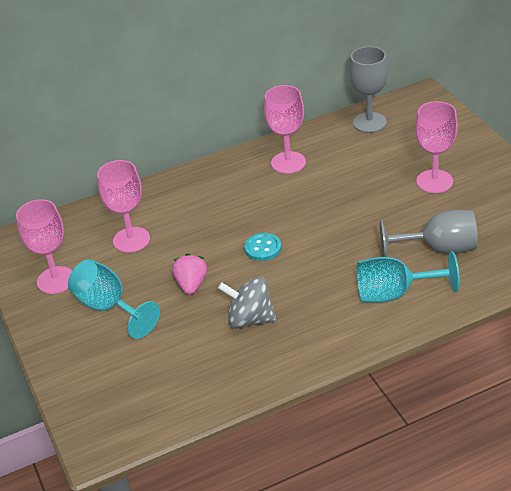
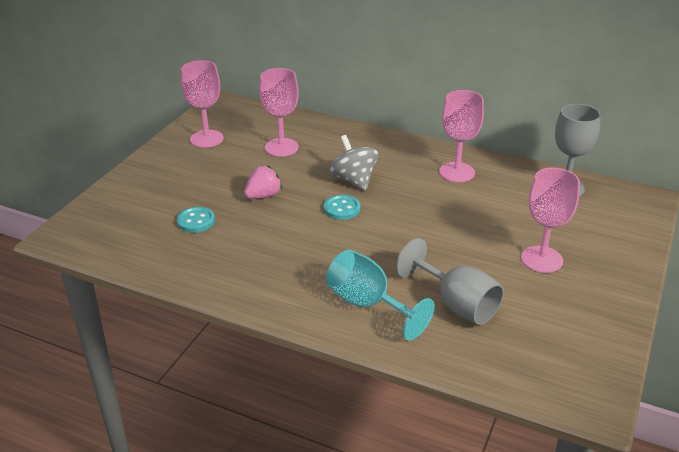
camera: 45 degrees right, 5 degrees down
turquoise goblet [68,259,160,339] -> none
grey spinning top [218,277,277,329] -> grey spinning top moved to [330,135,378,191]
none -> turquoise button [177,207,215,233]

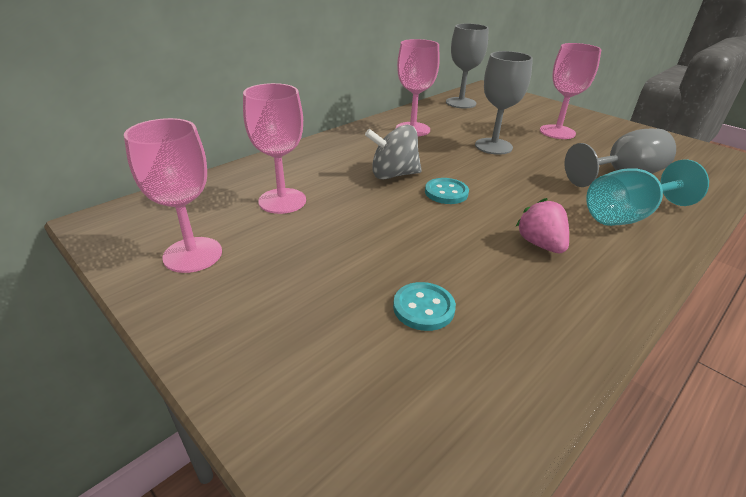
camera: 70 degrees left, 0 degrees up
pink strawberry [244,165,282,199] -> pink strawberry moved to [515,198,569,253]
none -> grey goblet [475,51,533,155]

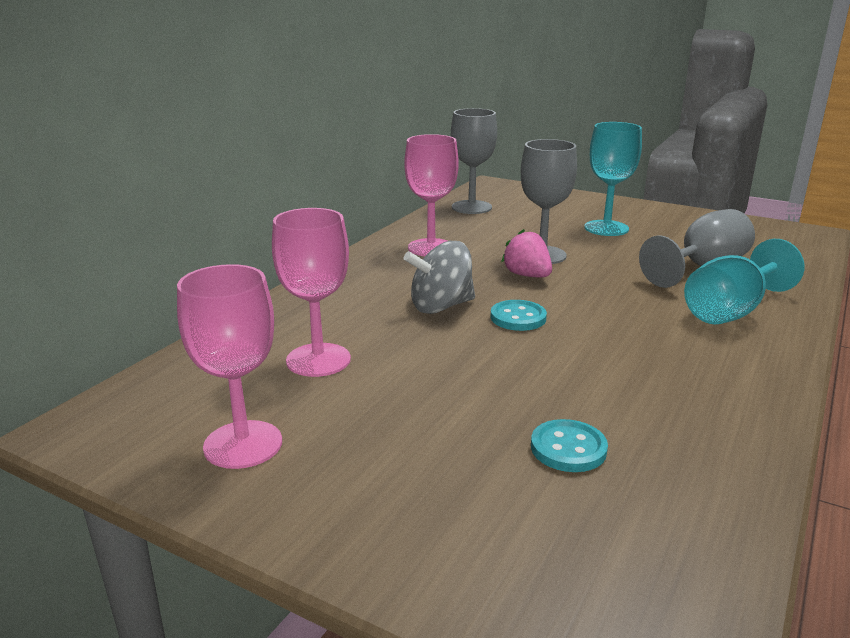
camera: 15 degrees left, 10 degrees down
pink strawberry [515,198,569,253] -> pink strawberry moved to [501,229,552,277]
pink goblet [540,43,602,139] -> turquoise goblet [584,122,642,236]

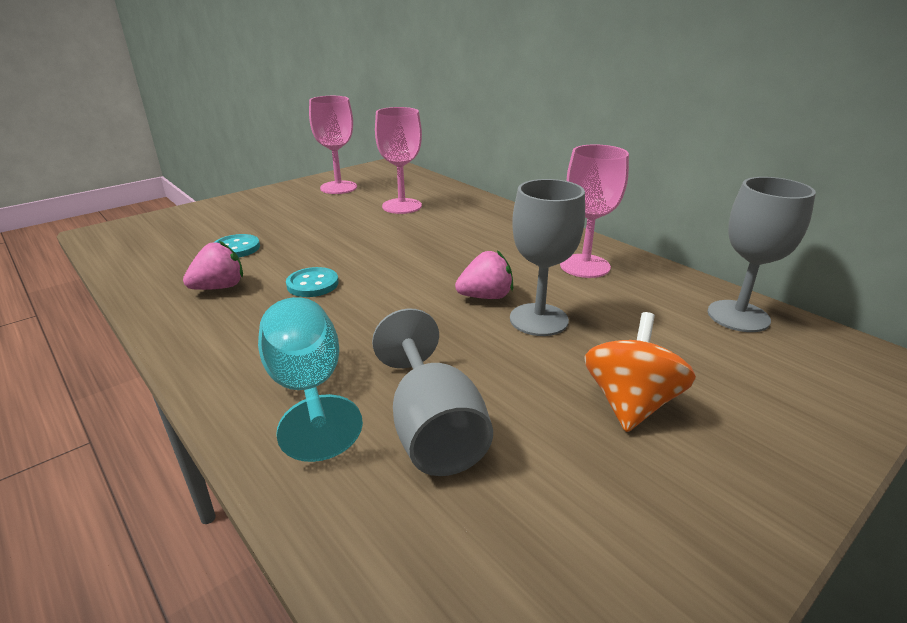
camera: 110 degrees right, 5 degrees up
grey spinning top [404,241,475,314] -> none
turquoise button [490,300,547,331] -> turquoise button moved to [286,267,338,297]
turquoise goblet [584,122,642,236] -> orange spinning top [584,312,696,432]
none -> pink strawberry [183,241,243,290]

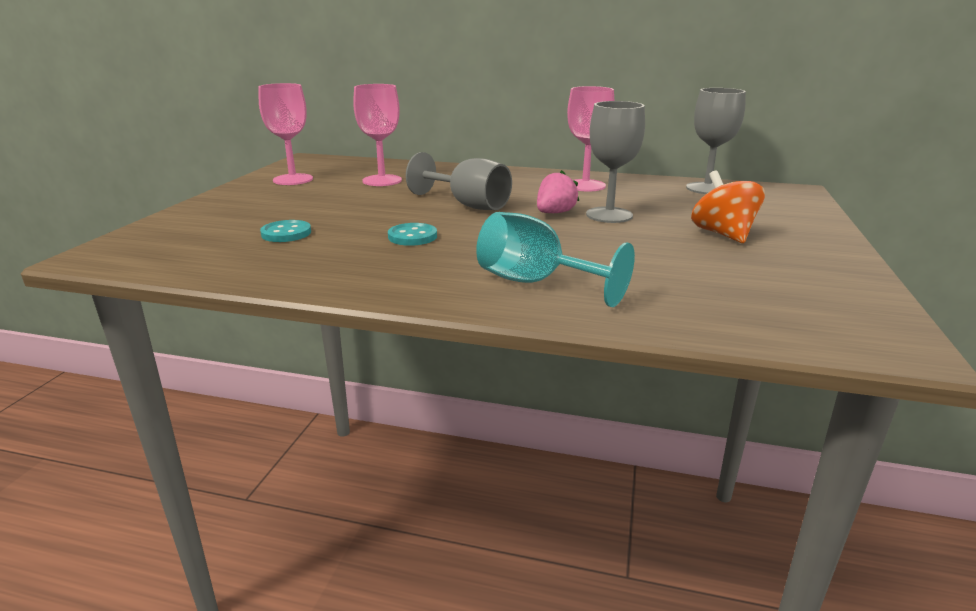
camera: 35 degrees left, 5 degrees down
pink strawberry [183,241,243,290] -> none
grey goblet [372,308,493,476] -> grey goblet moved to [406,152,512,210]

